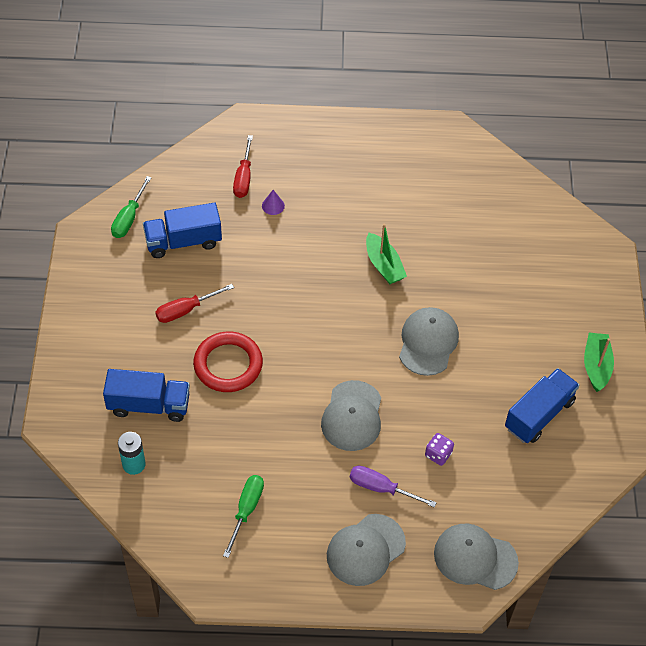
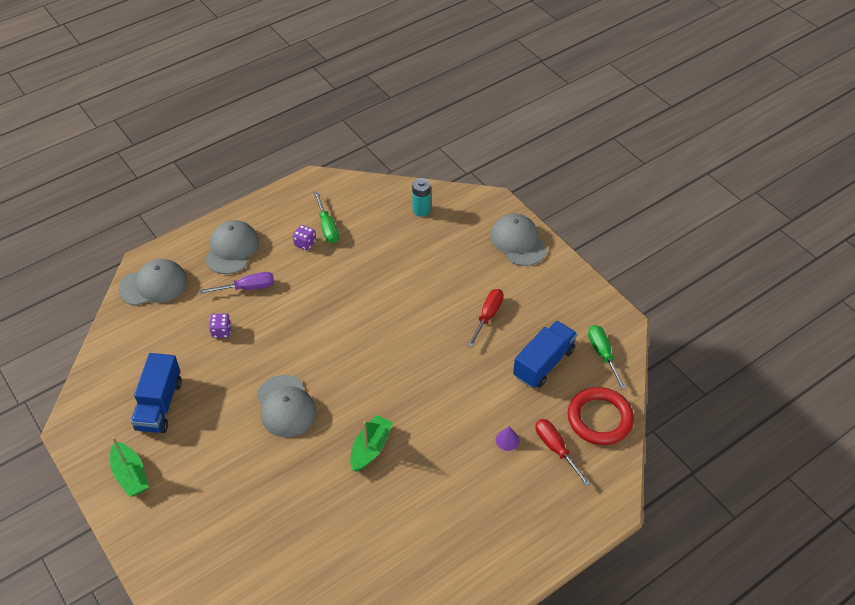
camera: 145 degrees right, 5 degrees down
blue truck [103,369,190,422] -> none
red ring [193,331,263,392] -> red ring moved to [568,387,634,445]
grey cap [321,380,381,451] -> grey cap moved to [490,213,547,266]
green boat [366,223,407,284] -> green boat turned 90 degrees clockwise [350,415,393,472]
none -> purple dice [293,225,316,250]

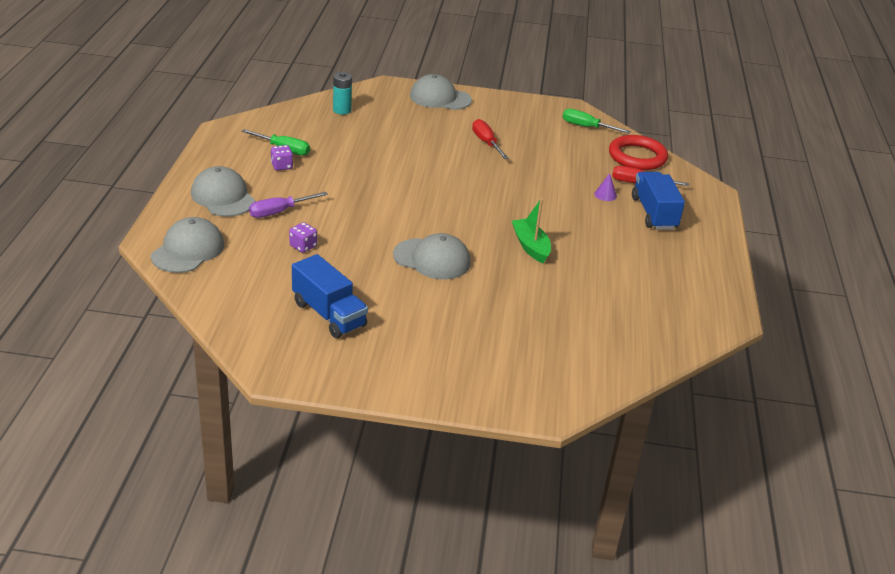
camera: 50 degrees left, 15 degrees down
green boat [110,437,149,497] -> none
purple screwdriver [200,272,274,294] -> purple screwdriver turned 150 degrees counterclockwise [249,192,328,218]
blue truck [513,321,577,388] -> blue truck moved to [632,172,685,230]

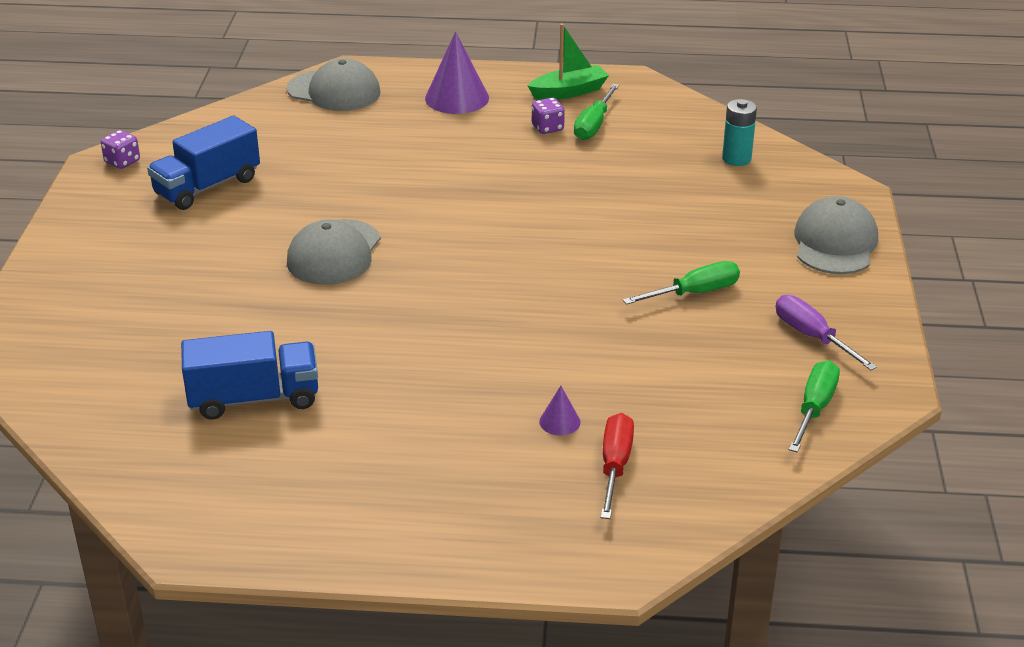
camera: 90 degrees right, 0 degrees up
grey cap [191,166,255,217] -> purple cone [425,31,489,114]
purple screwdriver [249,192,328,218] -> purple screwdriver moved to [776,295,877,370]
purple dice [289,222,317,253] -> purple dice moved to [101,130,140,169]
red screwdriver [472,119,509,159] -> green screwdriver [623,261,740,305]
green boat [512,198,551,263] -> green boat moved to [528,24,609,100]
red ring [609,135,668,170] -> none
blue truck [632,172,685,230] -> blue truck moved to [181,331,318,420]

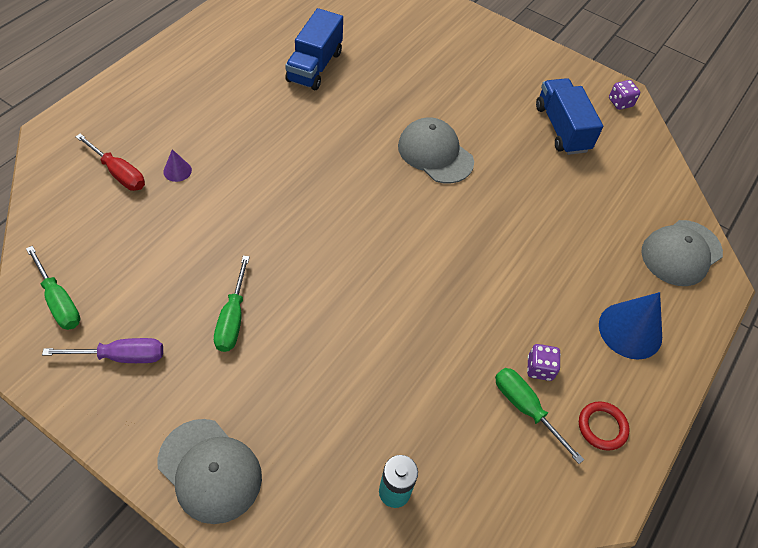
camera: 115 degrees right, 20 degrees up
purple cone [425,31,489,114] -> blue cone [599,292,662,360]
green boat [528,24,609,100] -> red ring [579,401,629,451]

